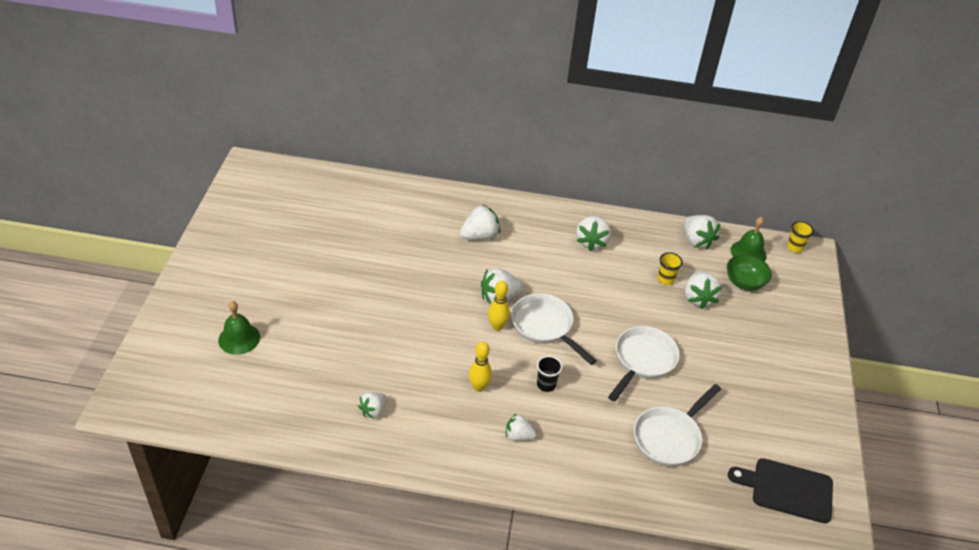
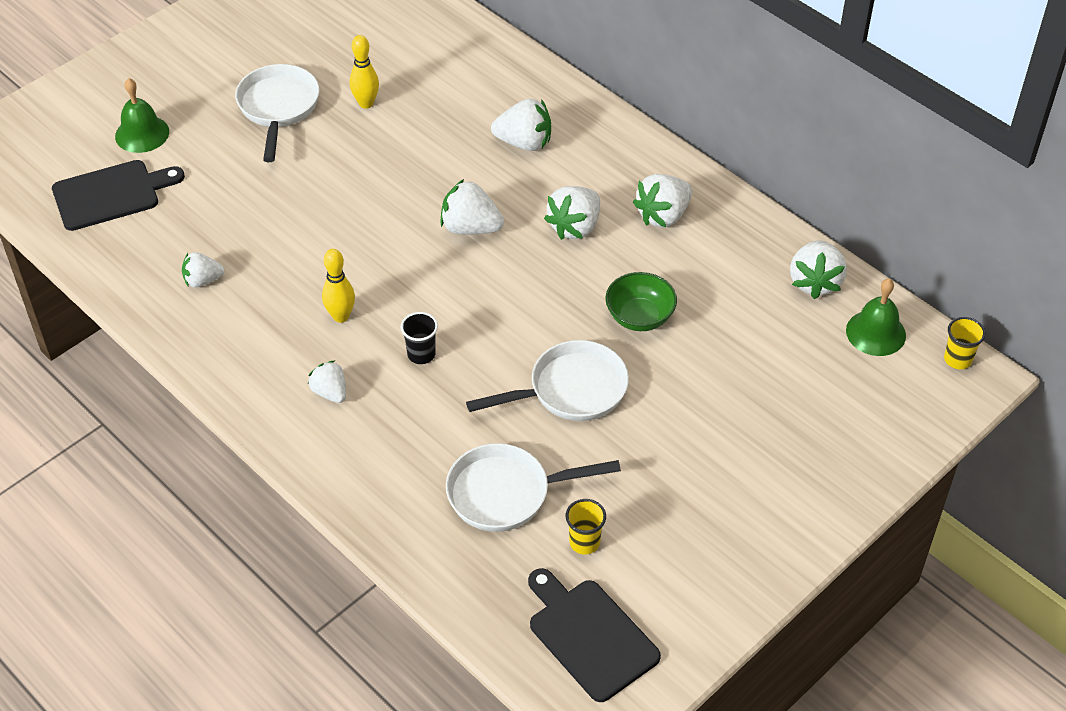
camera: 40 degrees right, 5 degrees up
yellow bowling pin [488,281,510,331] -> yellow bowling pin moved to [350,35,379,109]
white pan [511,293,597,365] -> white pan moved to [235,64,319,162]
yellow cup [657,252,683,285] -> yellow cup moved to [565,499,606,554]
white strawberry [685,271,722,309] -> white strawberry moved to [544,186,600,240]
green bowl [727,255,772,291] -> green bowl moved to [605,272,677,331]
none -> black cutting board [52,160,185,231]

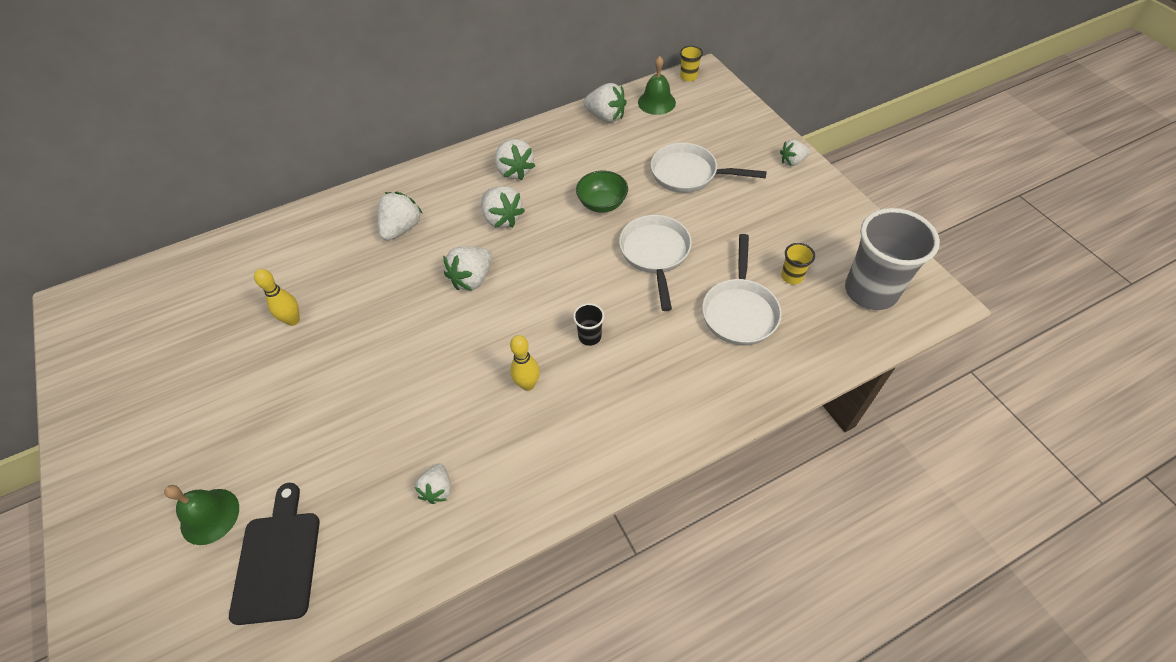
camera: 70 degrees left, 5 degrees up
white pan [235,64,319,162] -> white pan moved to [651,143,767,193]
white strawberry [308,361,346,403] -> white strawberry moved to [780,140,810,166]
black cutting board [528,568,661,702] -> grey cup [845,208,940,310]

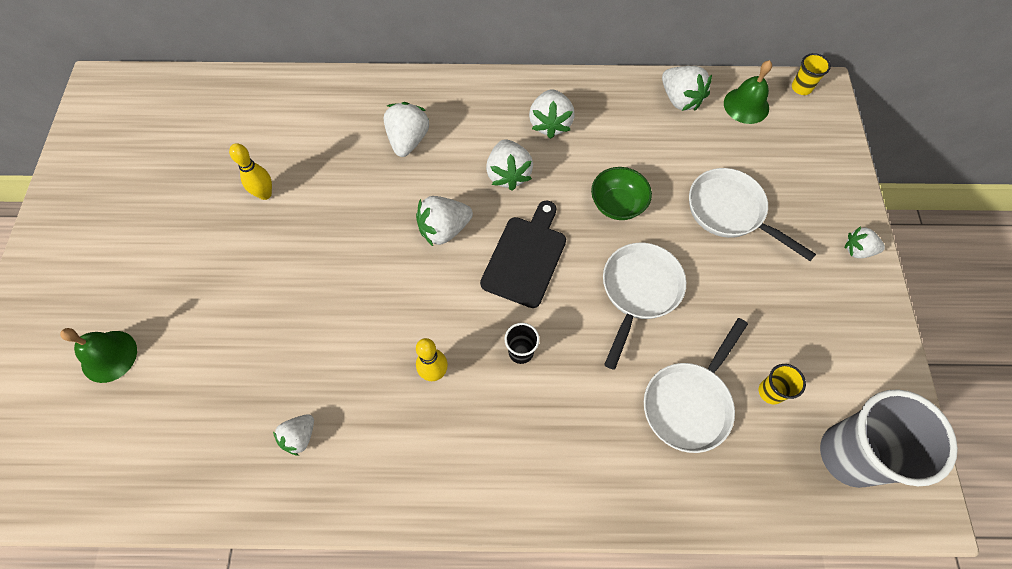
camera: 25 degrees right, 10 degrees up
black cutting board [229,483,320,625] -> black cutting board moved to [480,200,566,308]
white strawberry [378,192,423,241] -> white strawberry turned 45 degrees counterclockwise [384,102,429,157]

